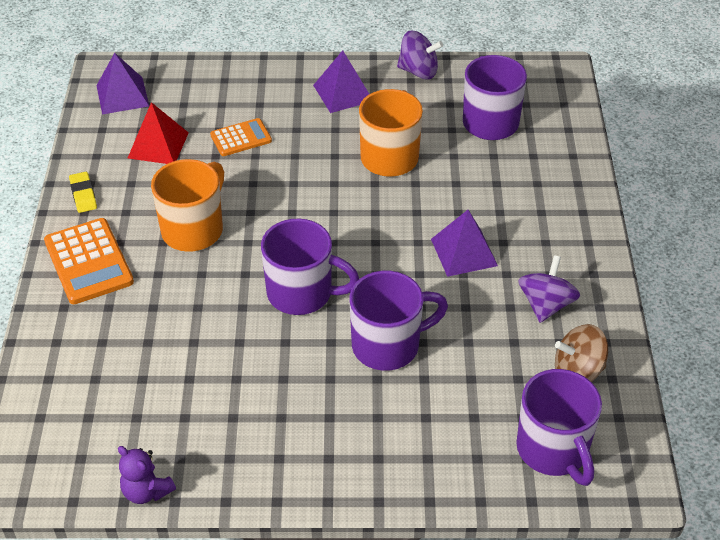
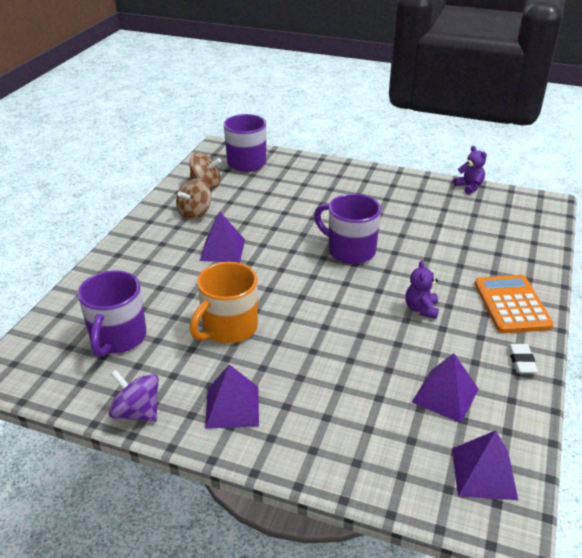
camera: 160 degrees left, 10 degrees down
yellow eraser [69,172,97,213] -> white eraser [508,344,538,374]
red pyramid [128,102,189,164] -> purple pyramid [412,353,479,423]
orange mug [151,159,224,252] -> purple teddy bear [405,260,439,319]
orange calculator [210,118,272,156] -> none
purple mug [350,271,448,371] -> none
purple spinning top [518,255,580,323] -> brown spinning top [176,179,211,220]

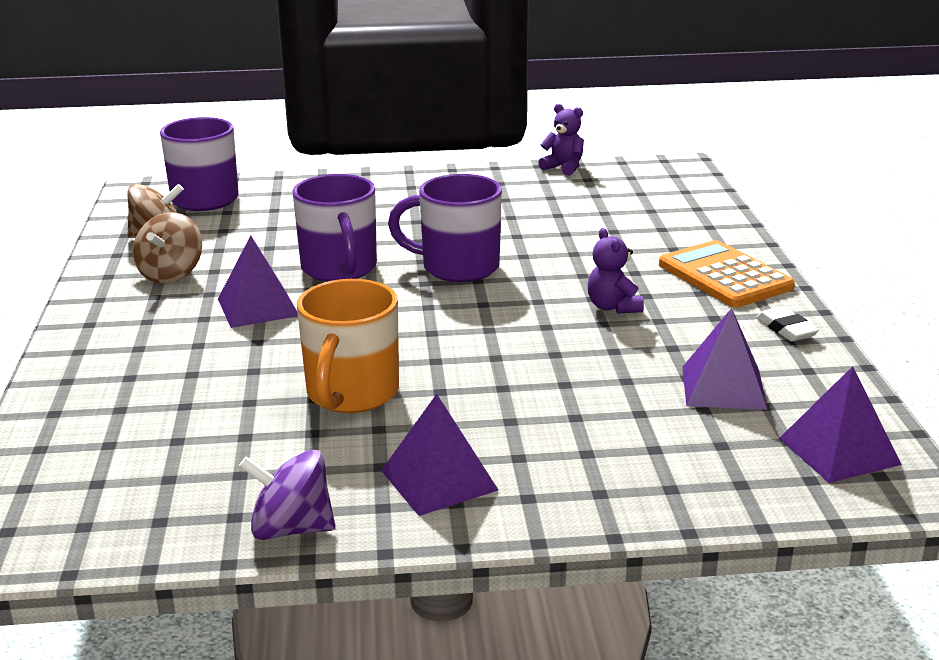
camera: 25 degrees left, 10 degrees down
purple mug [78,270,147,357] -> purple mug moved to [292,174,377,282]

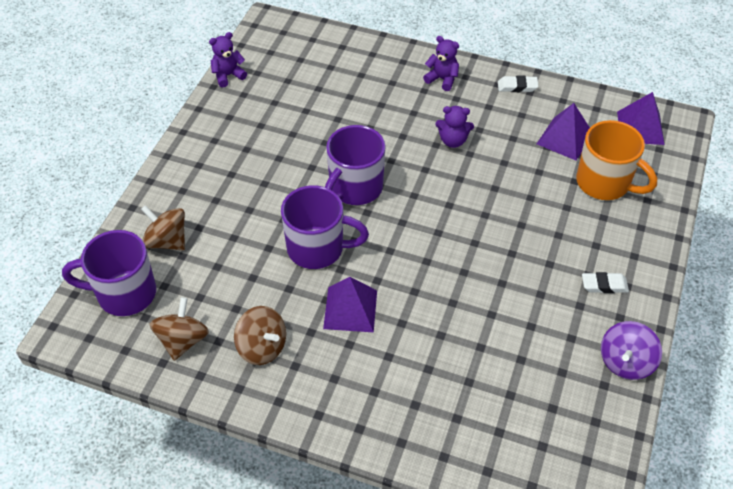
camera: 65 degrees left, 25 degrees up
orange mug [297,279,399,413] -> orange mug moved to [576,120,657,200]
purple pyramid [381,394,498,516] -> white eraser [582,272,629,293]
orange calculator [659,240,795,307] -> purple teddy bear [423,36,459,91]
none -> brown spinning top [141,205,185,250]

